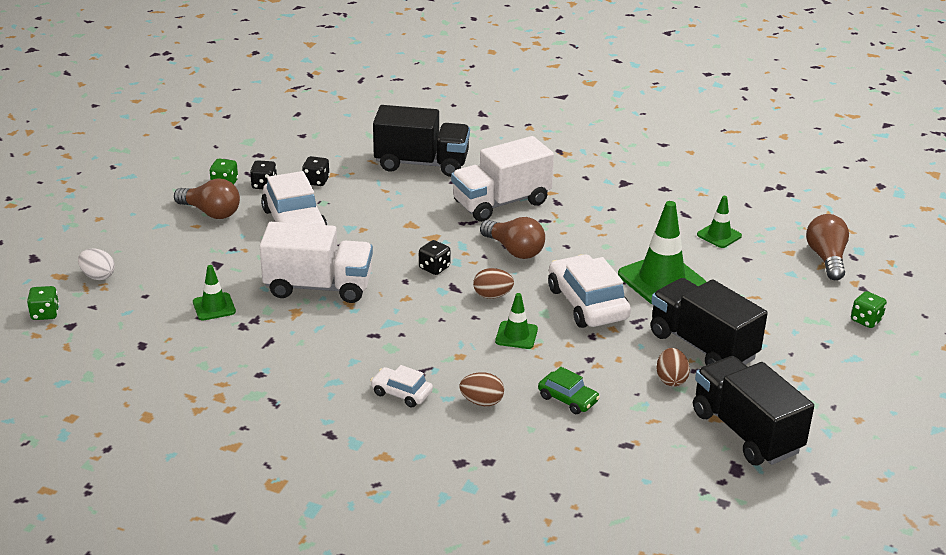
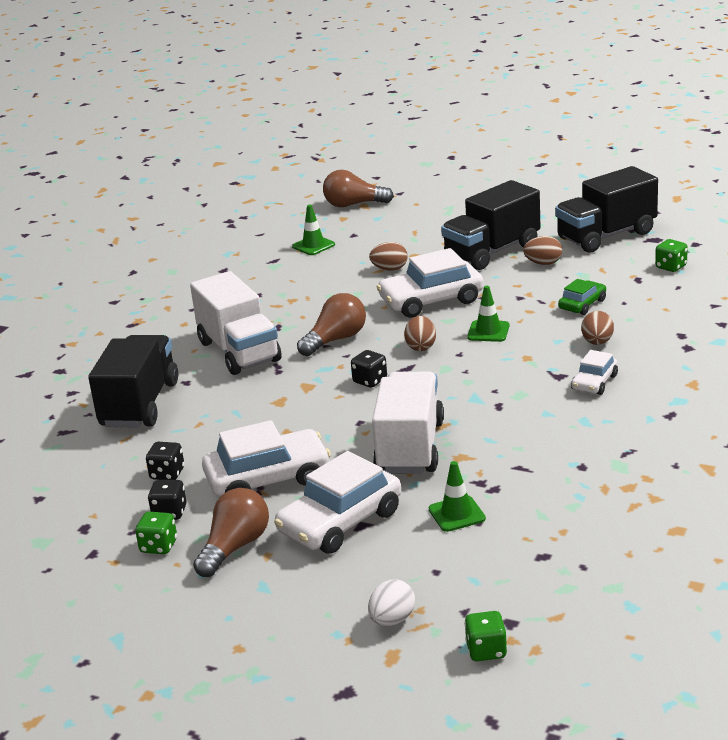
camera: 85 degrees left, 5 degrees down
green traffic cone [618,201,706,305] -> brown egg [369,242,408,270]
green dice [851,291,887,328] -> green dice moved to [655,239,688,272]
none -> white car [274,451,401,554]

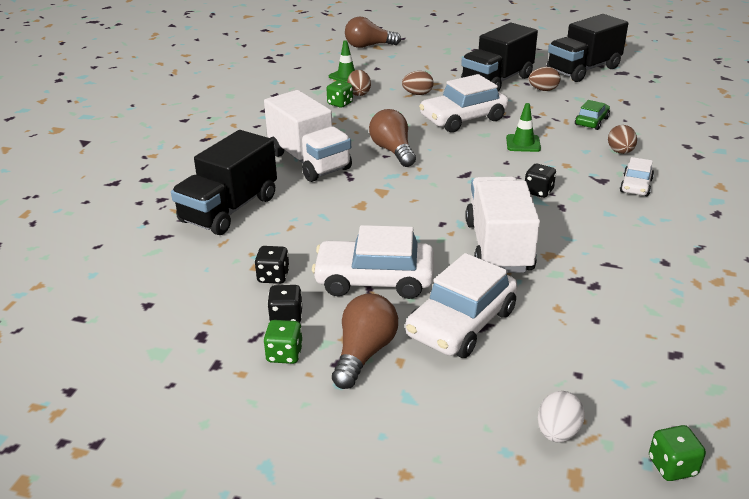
camera: 10 degrees left, 5 degrees up
black truck [88,335,178,428] -> black truck turned 150 degrees counterclockwise [171,130,277,235]
white car [202,420,331,496] -> white car turned 150 degrees counterclockwise [312,225,434,299]
brown light bulb [297,293,366,356] -> brown light bulb turned 60 degrees counterclockwise [369,109,416,167]
black dice [351,350,387,388] -> black dice moved to [525,164,556,198]
brown egg [404,316,436,351] -> brown egg moved to [347,70,371,96]
green traffic cone [429,461,486,532] -> none
green dice [655,239,688,272] -> green dice moved to [326,80,353,108]

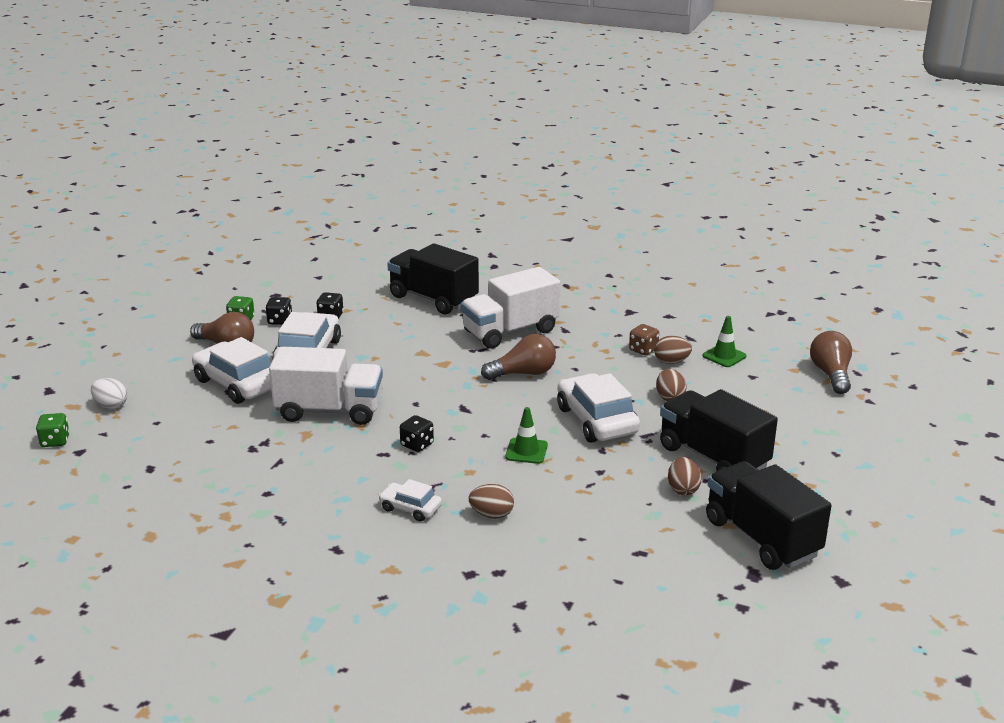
camera: 95 degrees right, 5 degrees down
green dice [326,80,353,108] -> brown dice [629,324,659,355]
green car [575,100,610,130] -> none

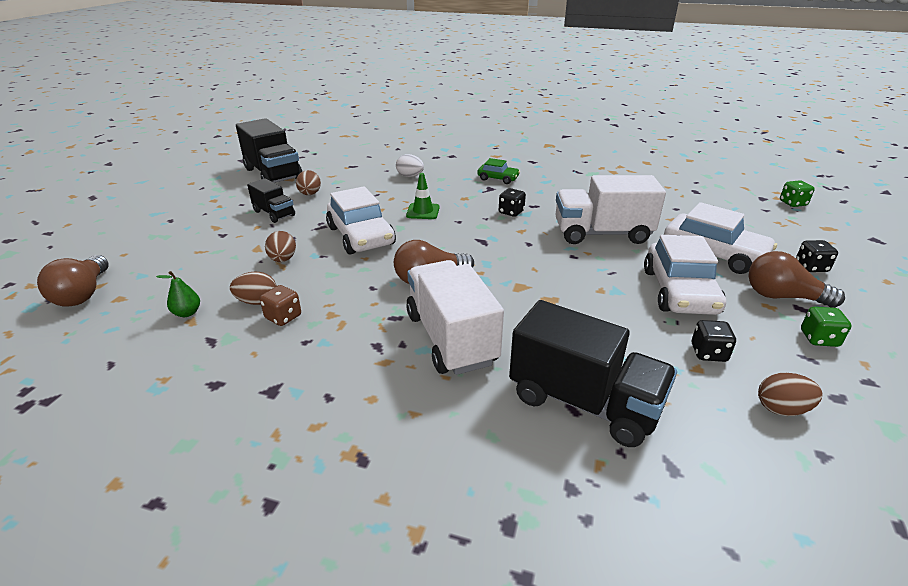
camera: 175 degrees right, 5 degrees up
white egg [91,378,127,409] -> white egg moved to [396,154,424,177]
black dice [266,297,292,325] -> black dice moved to [796,240,838,272]
white car [378,479,442,522] -> green car [477,158,520,184]
white truck [461,267,560,349] -> white truck turned 75 degrees counterclockwise [406,260,504,375]
brown egg [469,484,514,519] -> brown egg moved to [758,373,822,416]
black truck [660,389,778,471] -> black truck [247,178,295,223], size x0.55
green traffic cone [703,316,746,367] -> green pear [156,271,200,317]

